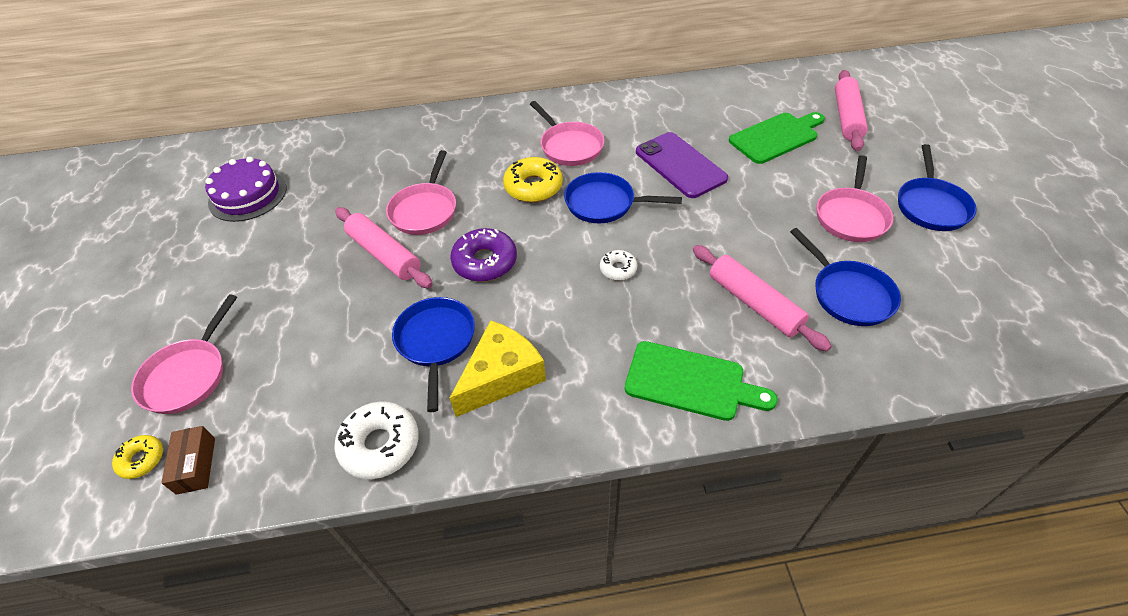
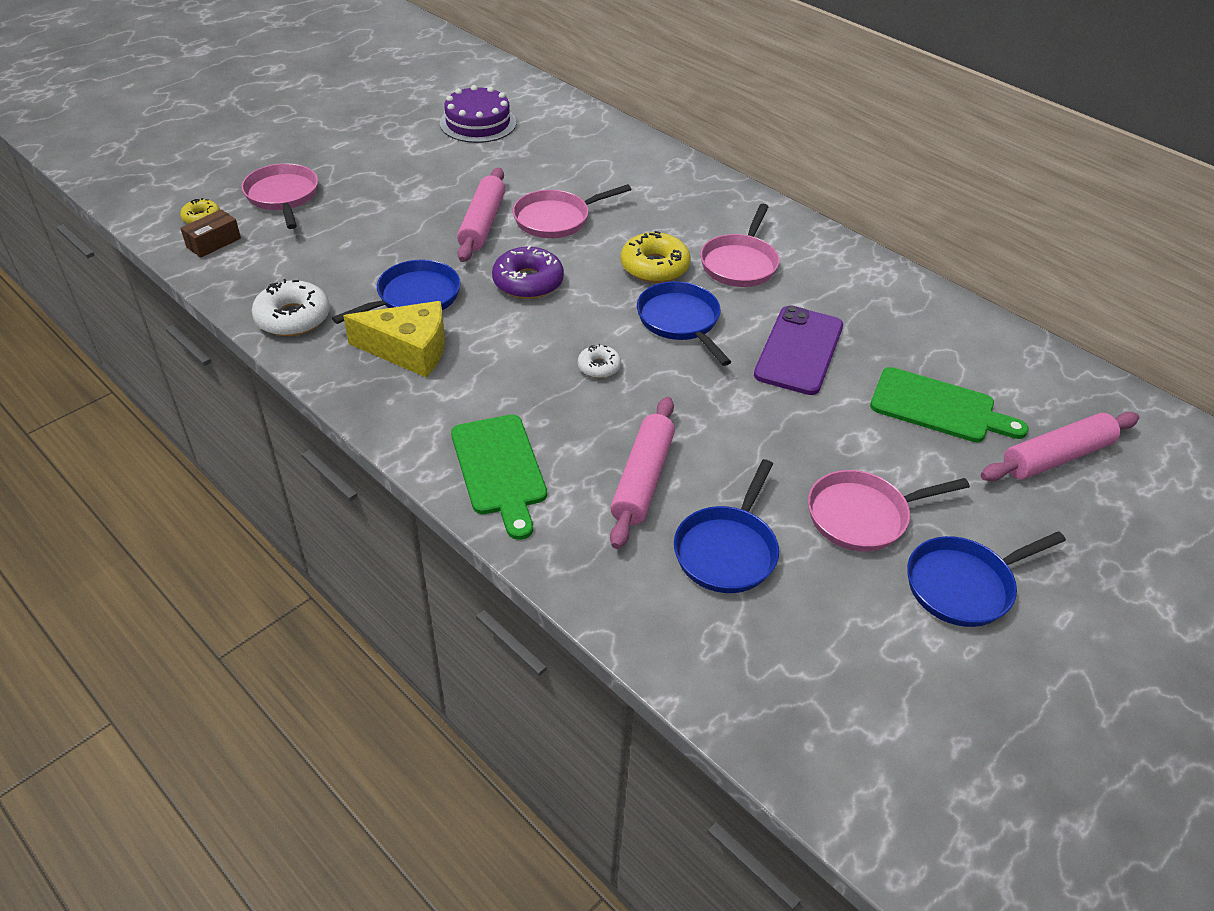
camera: 50 degrees right, 5 degrees down
pink pan [131,294,237,414] -> pink pan turned 90 degrees clockwise [241,163,318,229]

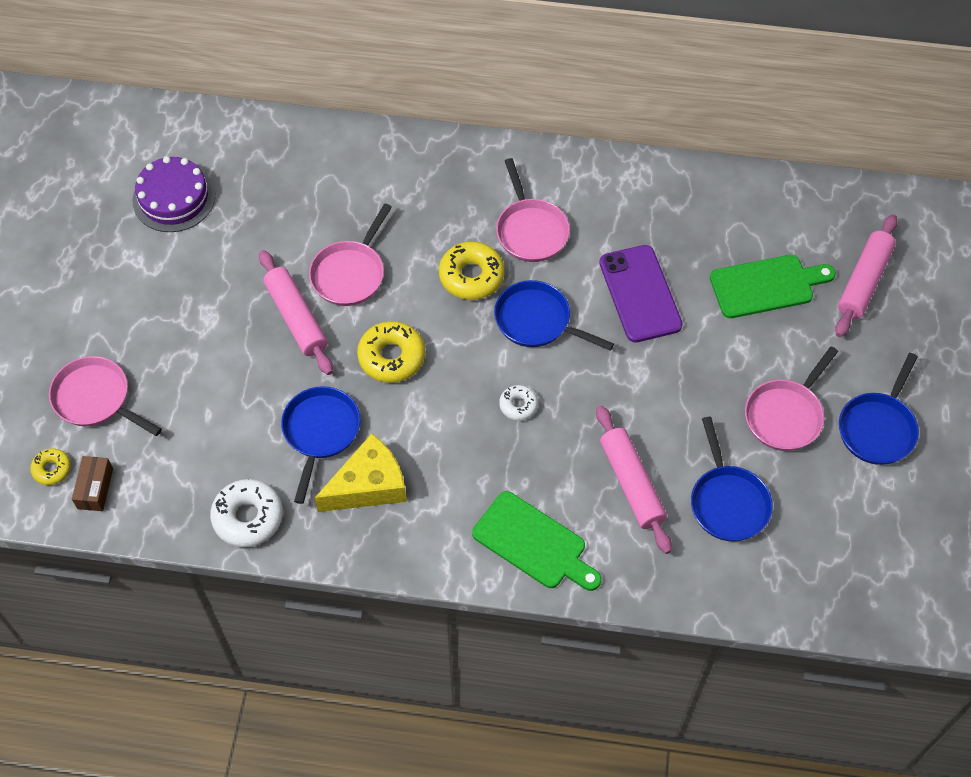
camera: 35 degrees left, 15 degrees up
purple donut [492,245,564,299] -> yellow donut [357,321,425,383]

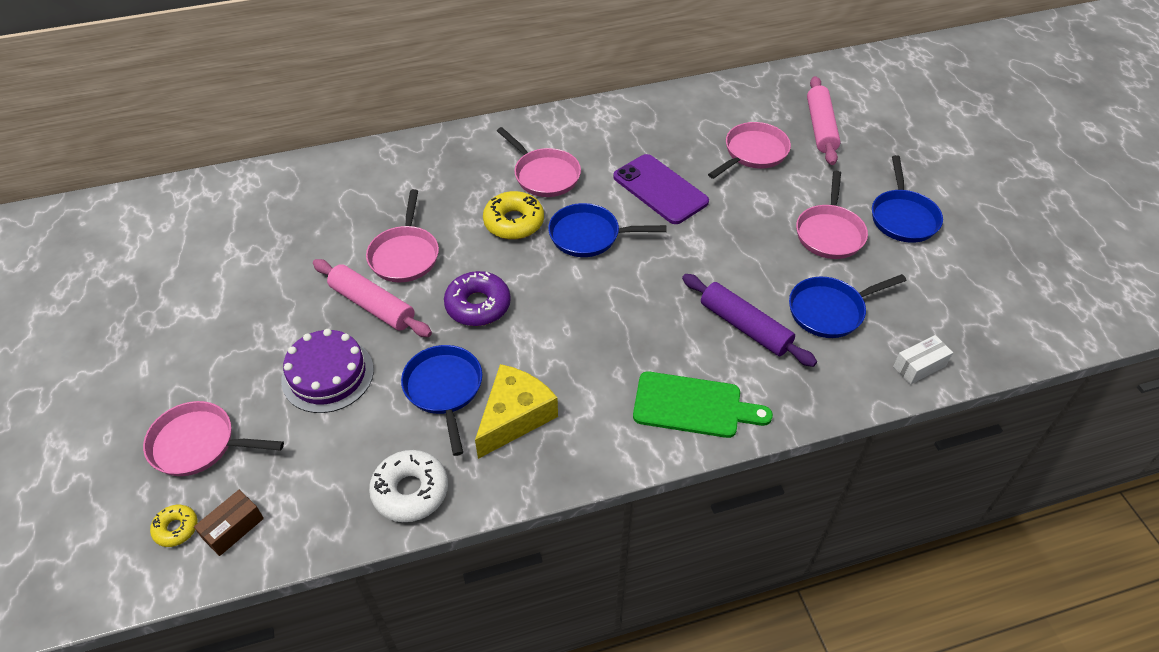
camera: 25 degrees left, 10 degrees down
brown box [72,456,113,511] -> brown box turned 60 degrees clockwise [194,490,264,556]
purple cake [133,156,215,232] -> purple cake moved to [281,329,374,413]
yellow donut [357,321,425,383] -> purple donut [444,271,511,326]
white donut [499,385,538,420] -> none
pink rolling pin [596,405,672,554] -> purple rolling pin [682,274,817,367]
blue pan [691,417,773,541] -> blue pan turned 105 degrees clockwise [789,274,906,338]
green cutting board [710,255,836,318] -> pink pan [708,122,791,179]
none -> white box [893,335,953,385]

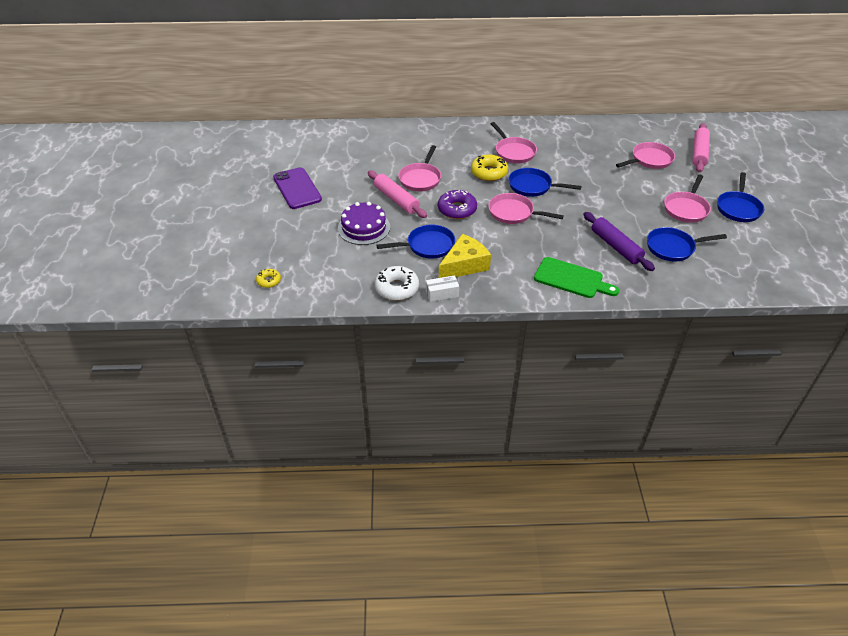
camera: 15 degrees right, 5 degrees down
pink pan [143,401,284,476] -> pink pan moved to [488,193,564,224]
brown box [194,490,264,556] -> none
blue pan [401,345,482,456] -> blue pan turned 75 degrees clockwise [376,225,455,258]
purple phone [613,154,709,224] -> purple phone moved to [273,167,322,209]
white box [893,335,953,385] -> white box moved to [426,275,459,302]

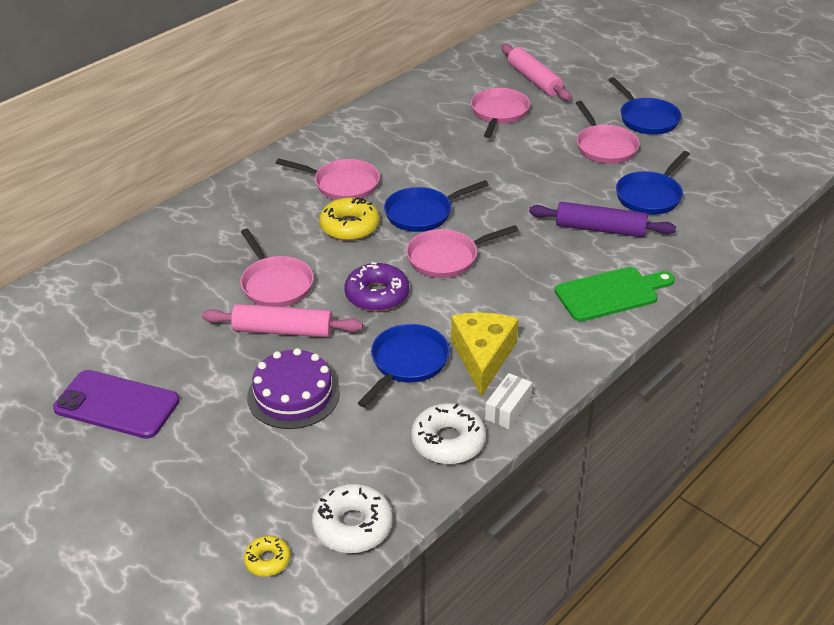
camera: 45 degrees left, 5 degrees down
none -> white donut [312,484,393,553]

